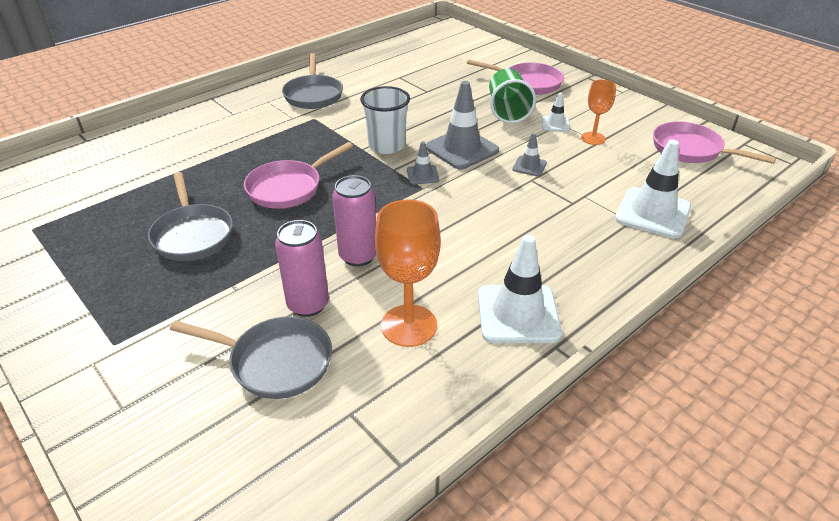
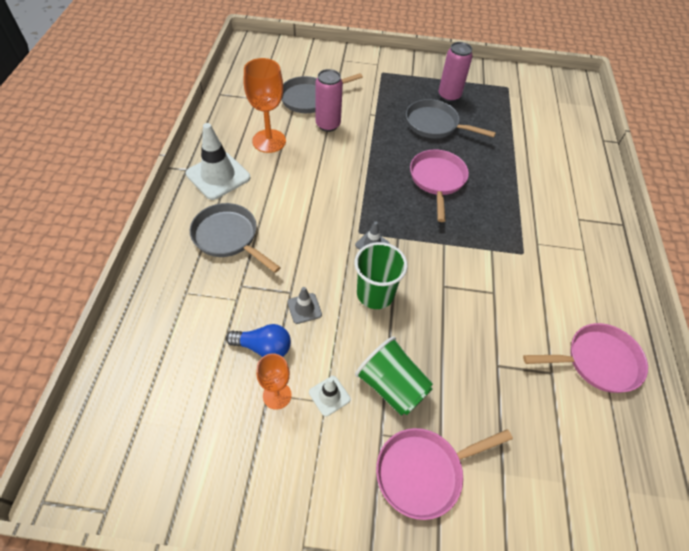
camera: 135 degrees right, 15 degrees up
grey pan [282,53,343,109] -> grey pan moved to [190,203,281,273]
pink can [332,175,376,267] -> pink can moved to [439,42,473,102]
white cup [360,86,410,154] -> none
grey traffic cone [426,81,499,169] -> green cup [355,242,408,309]
white traffic cone [615,140,691,239] -> none
pink pan [653,122,776,164] -> pink pan moved to [523,323,648,393]
none -> blue light bulb [226,324,291,357]

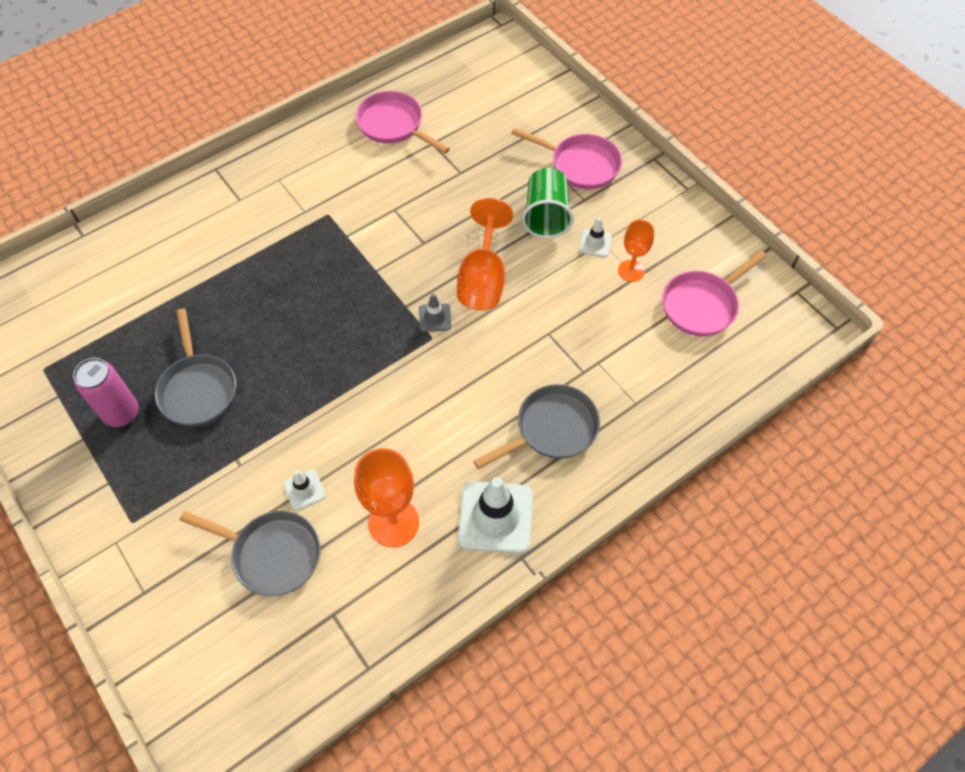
camera: 130 degrees left, 5 degrees up
grey pan [190,203,281,273] -> grey pan turned 120 degrees counterclockwise [473,384,600,469]
blue light bulb [226,324,291,357] -> none
grey traffic cone [287,287,322,324] -> none
pink can [315,69,343,132] -> white traffic cone [283,470,326,511]
green cup [355,242,408,309] -> orange goblet [457,198,513,310]
pink pan [410,149,469,222] -> pink pan moved to [662,251,767,336]

